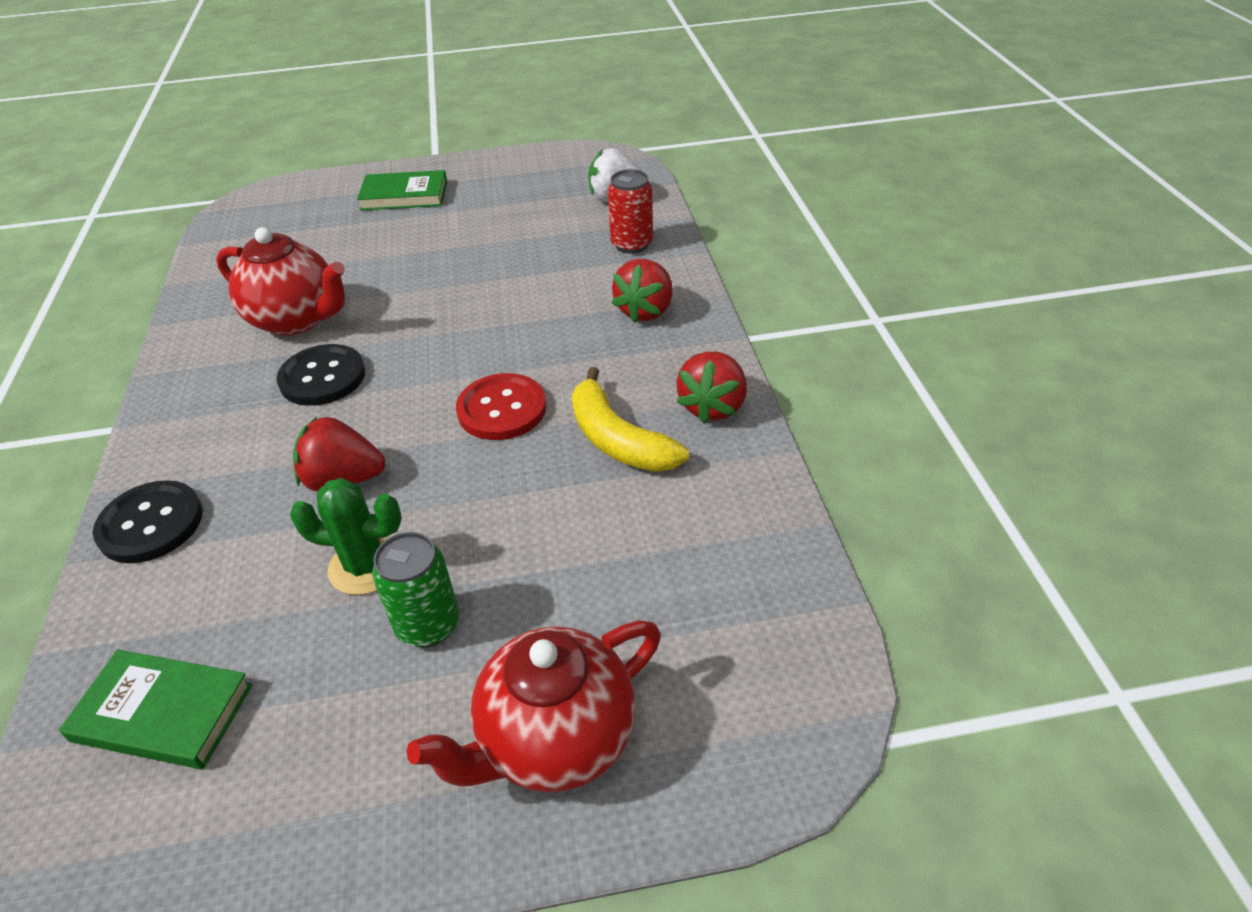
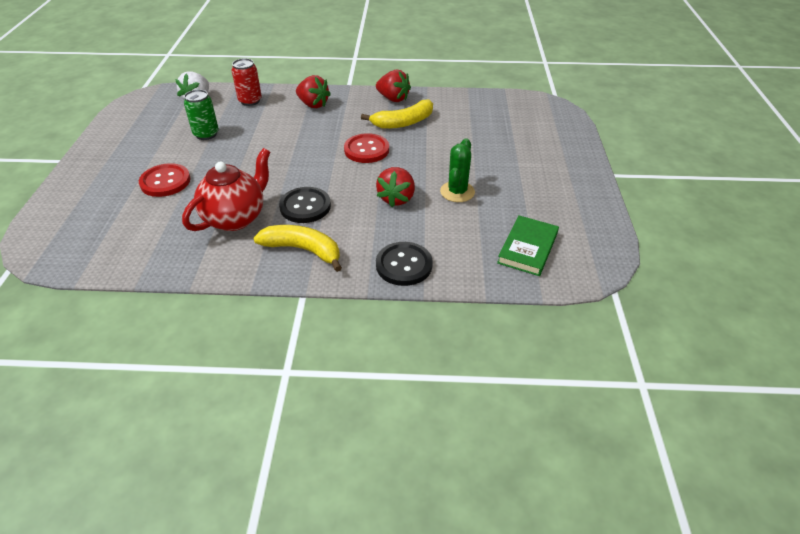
camera: 80 degrees left, 0 degrees up
green book [357,170,447,211] -> none
green can [372,532,459,648] -> green can moved to [184,89,219,140]
red teapot [406,620,661,793] -> none
none -> red button [139,163,190,197]
none -> yellow banana [253,225,342,272]

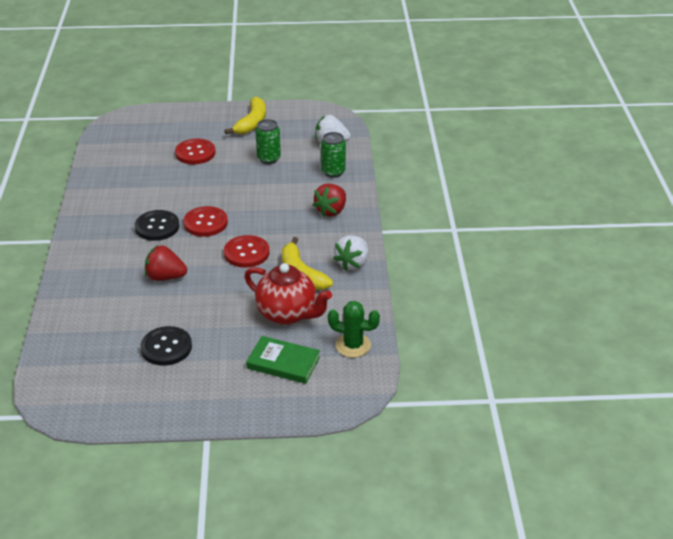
camera: 85 degrees right, 5 degrees down
red teapot [182,148,270,231] -> red teapot moved to [244,263,332,325]
red can [232,58,262,106] -> green can [321,132,346,178]
yellow banana [253,225,342,272] -> yellow banana moved to [225,97,266,134]
red strawberry [376,70,411,102] -> white strawberry [333,235,368,271]
black button [376,242,433,286] -> black button moved to [141,326,192,366]
green cactus [440,138,475,202] -> green cactus moved to [328,301,380,358]
green book [497,215,559,276] -> green book moved to [246,336,320,384]
none -> red button [183,206,228,237]

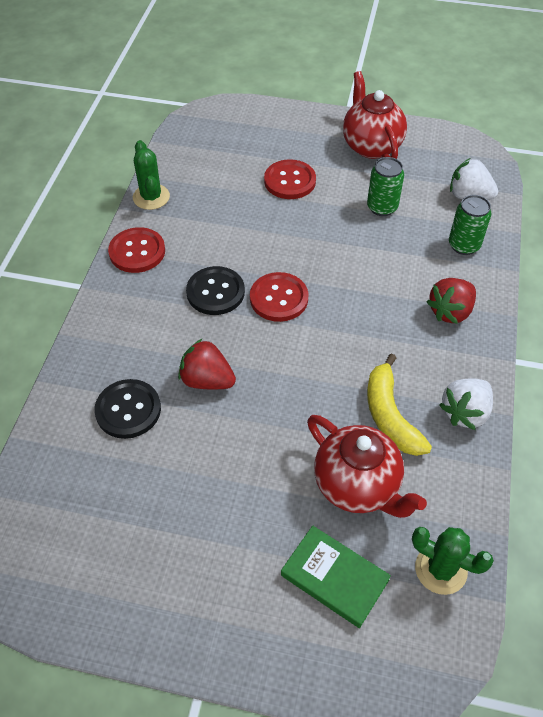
camera: 15 degrees right, 15 degrees up
black button [141,326,192,366] -> black button moved to [94,379,161,439]
red button [224,235,269,268] -> red button moved to [108,227,165,273]
yellow banana [225,97,266,134] -> red teapot [343,71,407,159]
none -> green cactus [133,140,170,210]

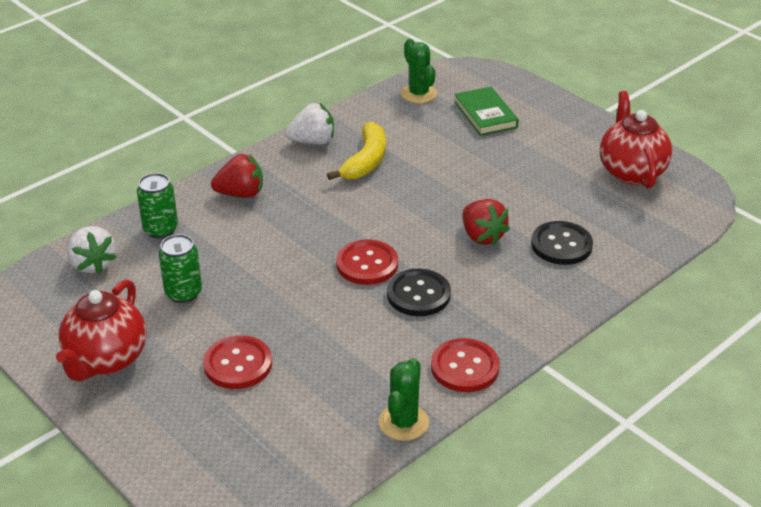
camera: 145 degrees left, 15 degrees down
red teapot [307,415,427,518] -> red teapot moved to [600,91,672,189]

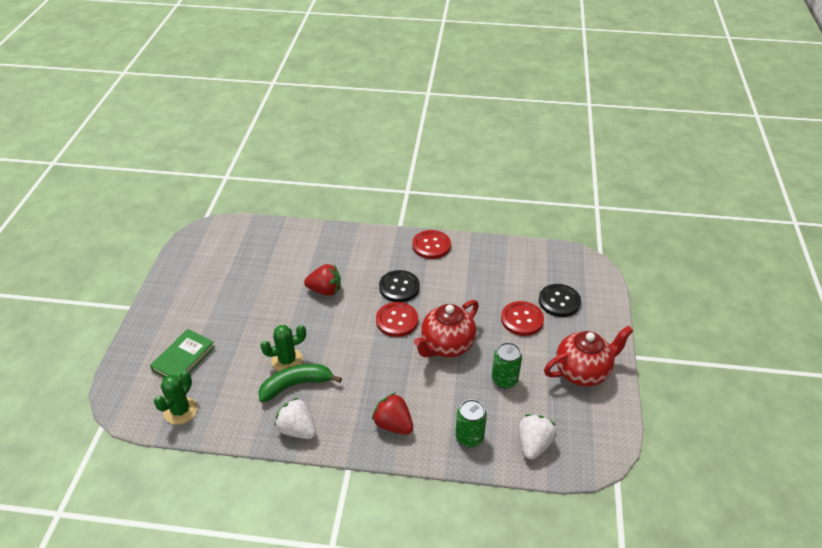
camera: 130 degrees left, 5 degrees up
yellow banana [327,122,386,180] -> green banana [258,364,342,403]
green cactus [379,358,429,441] -> green cactus moved to [260,325,306,371]
red strawberry [463,199,510,246] -> red strawberry turned 75 degrees clockwise [304,264,341,296]
black button [531,221,593,265] -> black button moved to [539,284,581,317]
red teapot [600,91,672,189] -> red teapot moved to [414,300,479,357]

